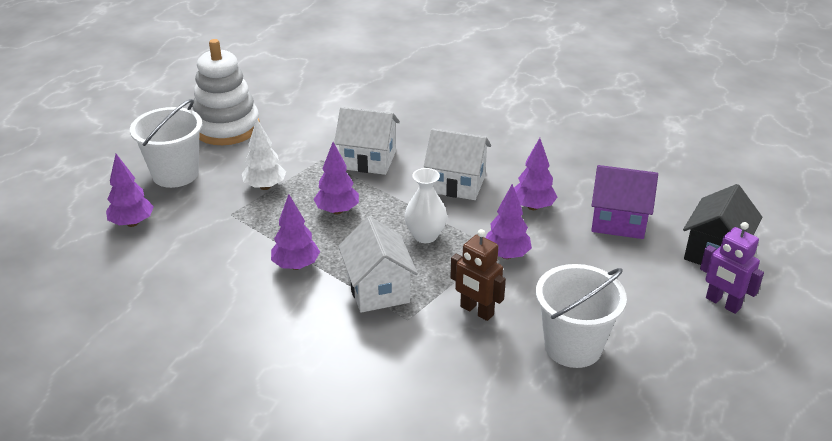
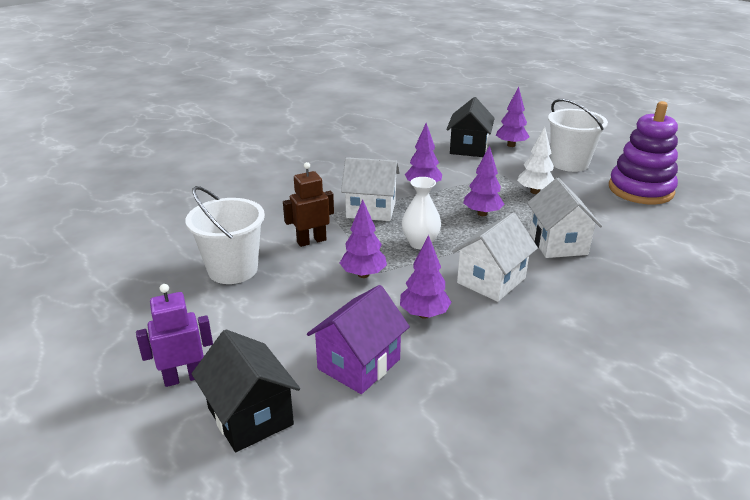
camera: 115 degrees right, 5 degrees down
white stacking toy [193,39,260,145] -> purple stacking toy [609,101,678,204]
white house [334,107,400,175] -> white house turned 45 degrees counterclockwise [527,178,602,258]
none -> black house [446,97,495,157]

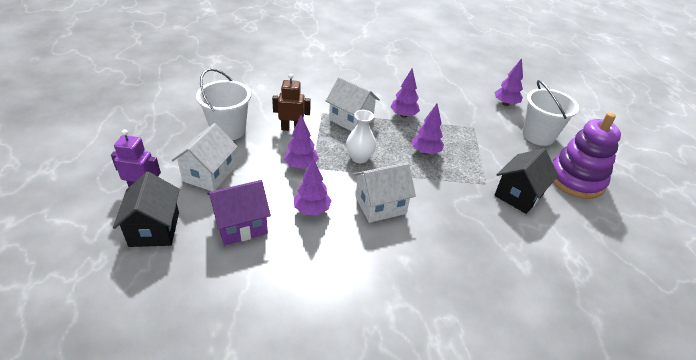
camera: 25 degrees right, 10 degrees up
black house [446,97,495,157] -> black house moved to [494,148,559,214]
white tree [517,127,554,194] -> none
white house [527,178,602,258] -> white house moved to [172,123,238,191]

